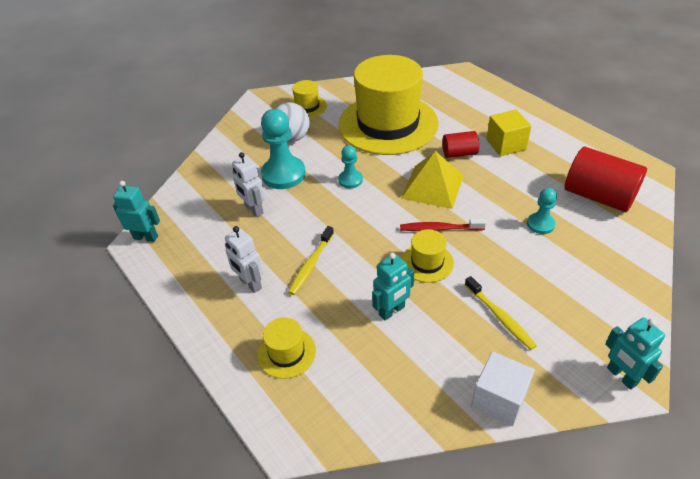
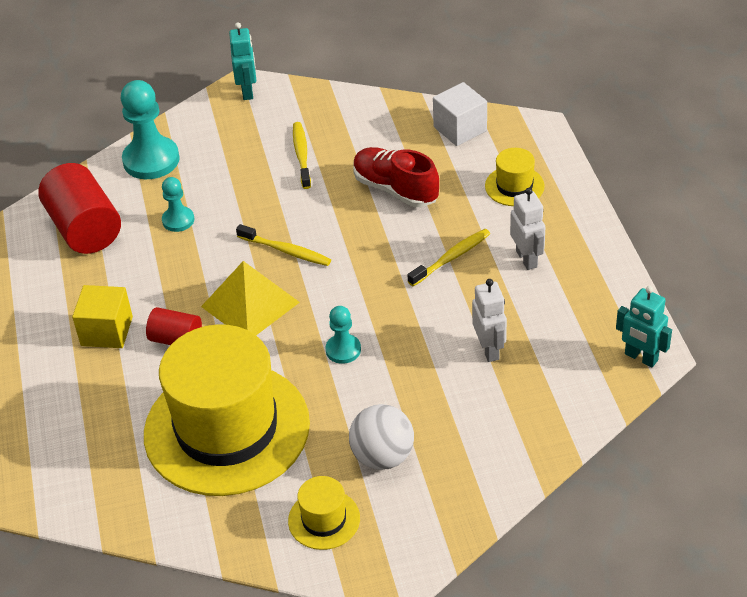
camera: 155 degrees left, 0 degrees up
turquoise pawn [261,109,306,189] -> turquoise pawn moved to [121,80,180,179]
turquoise robot [372,253,414,321] -> red shoe [353,147,439,207]
red toothbrush [400,219,486,231] -> yellow toothbrush [236,224,331,266]
yellow hat [402,229,454,283] -> none
white cube [471,351,535,426] -> white cube moved to [433,82,487,146]

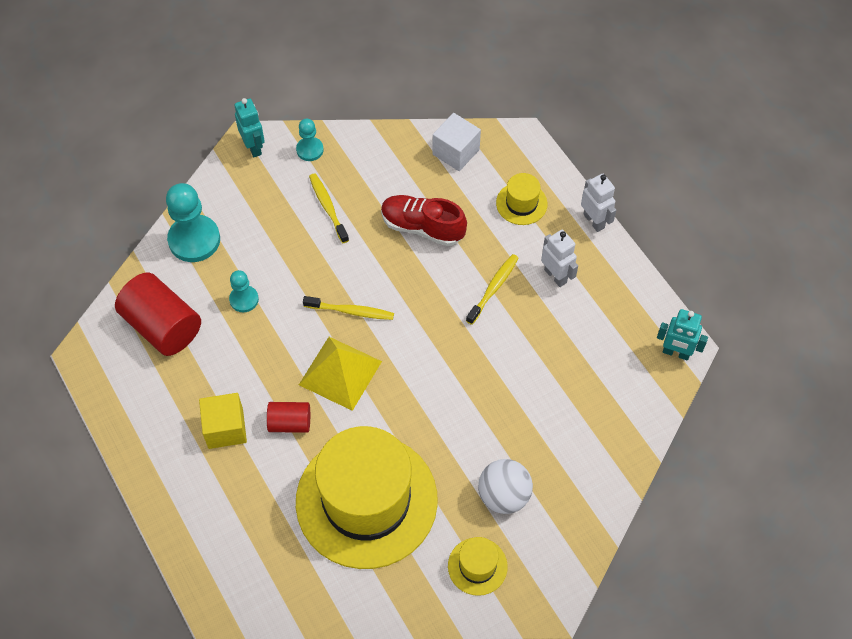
camera: 20 degrees left, 15 degrees up
turquoise pawn [325,306,361,364] -> turquoise pawn moved to [296,119,324,161]
white robot [472,279,507,362] -> white robot moved to [581,174,616,232]

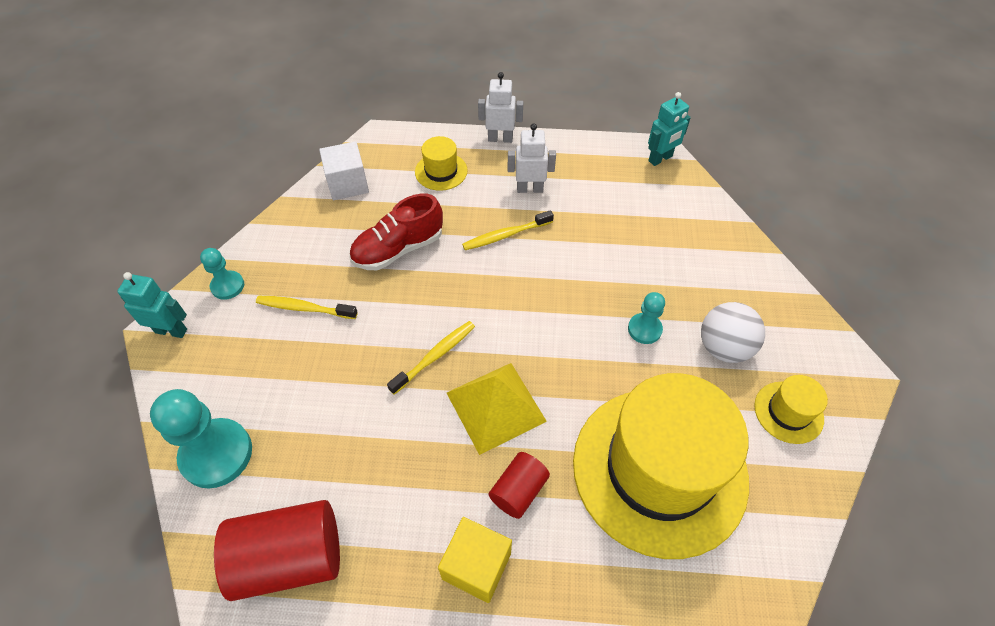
camera: 55 degrees left, 5 degrees down
turquoise pawn [229,270,259,312] -> turquoise pawn moved to [628,292,665,344]
yellow toothbrush [466,254,518,325] -> yellow toothbrush turned 90 degrees counterclockwise [462,210,554,250]

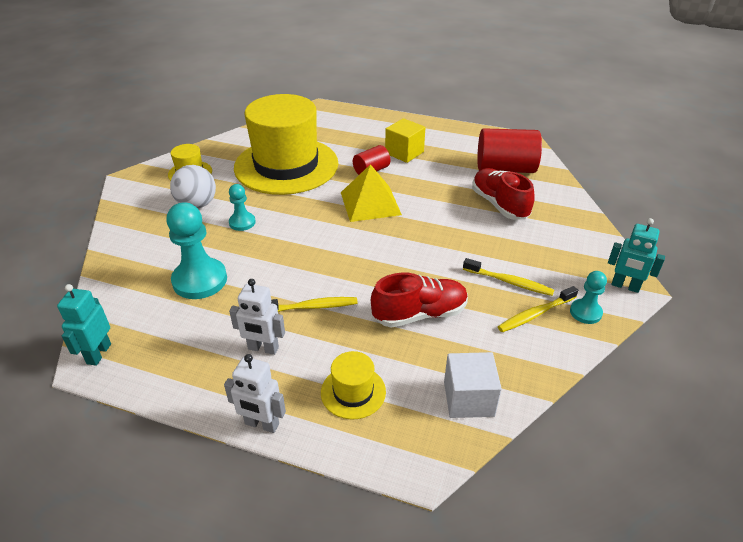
camera: 165 degrees left, 15 degrees down
turquoise pawn [150,389,252,489] -> turquoise pawn moved to [166,202,227,299]
yellow toothbrush [387,321,475,395] -> yellow toothbrush moved to [498,286,578,332]
turquoise robot [648,92,691,166] -> turquoise robot turned 60 degrees counterclockwise [57,284,111,366]
none -> red shoe [472,168,535,220]

